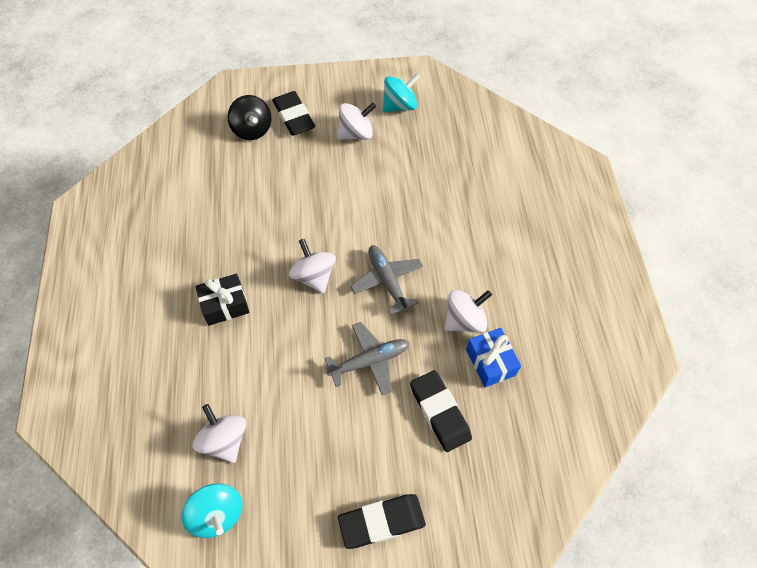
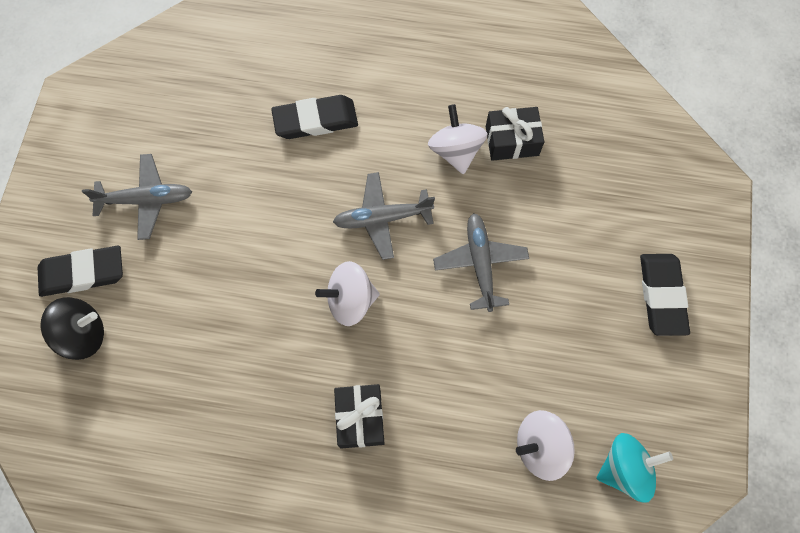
camera: 75 degrees left, 10 degrees up
white spinning top [337,102,376,140] -> grey plane [82,154,192,240]
turquoise spinning top [382,73,420,113] -> none
black eraser [410,370,472,452] -> black eraser moved to [271,95,358,139]
blue gift [466,328,521,387] -> black gift [486,107,544,161]

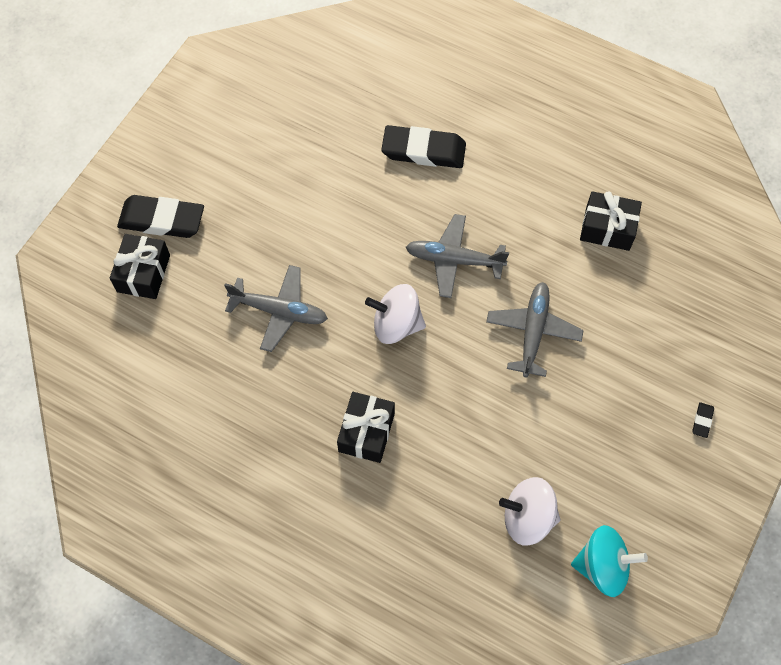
camera: 20 degrees right, 5 degrees down
black spinning top [41,297,104,360] -> black gift [110,234,170,299]
grey plane [82,154,192,240] -> grey plane moved to [224,265,328,352]
white spinning top [428,104,488,174] -> none
black eraser [640,254,690,336] -> black eraser [692,402,714,438], size x0.41

